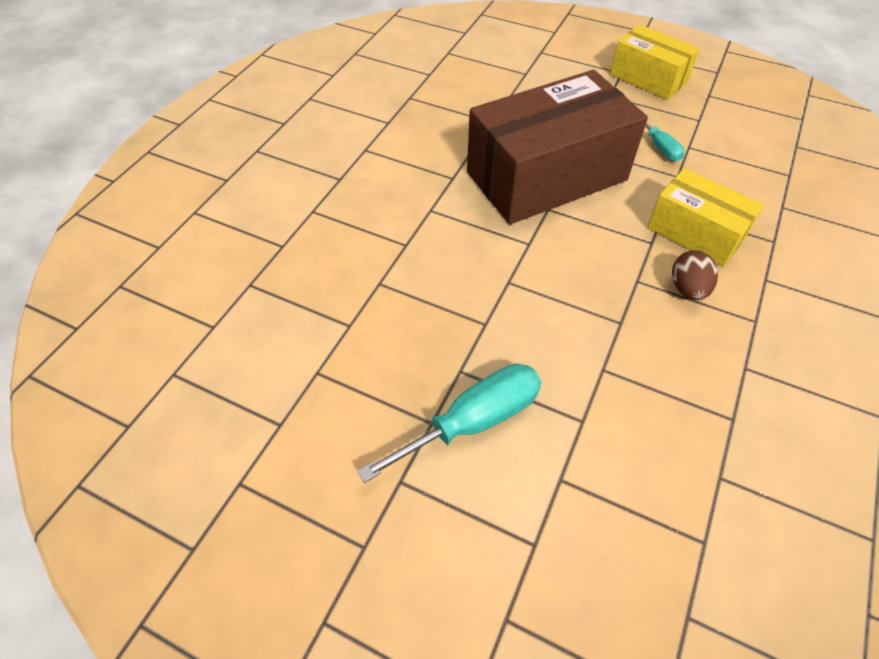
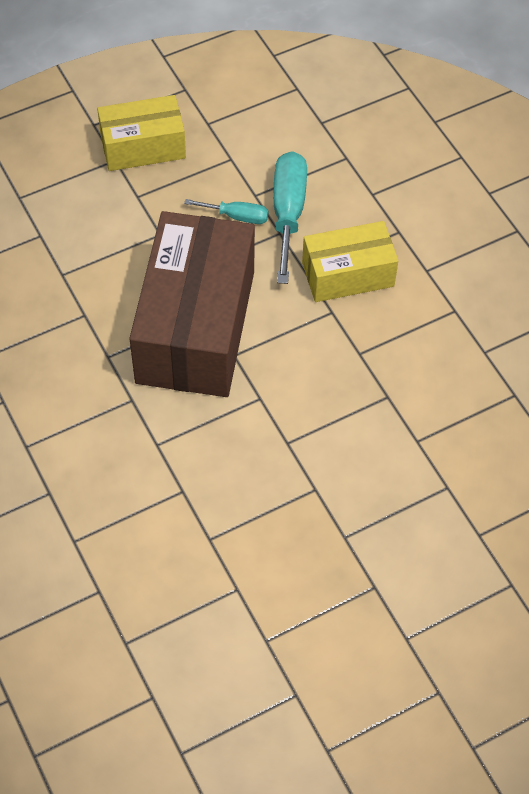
camera: 55 degrees left, 5 degrees up
turquoise screwdriver [357,364,541,483] -> turquoise screwdriver moved to [273,151,307,284]
brown egg [672,250,718,300] -> none

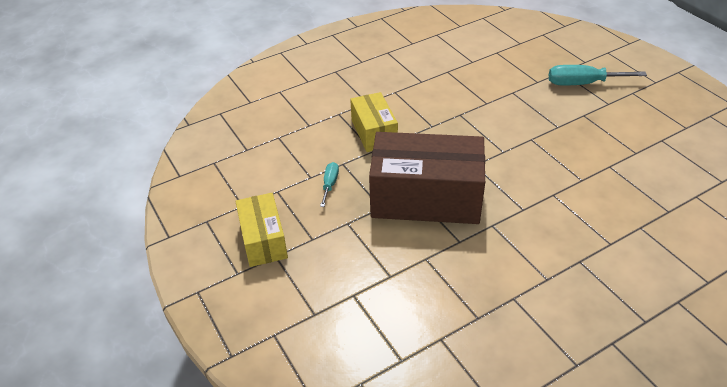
camera: 90 degrees left, 15 degrees down
turquoise screwdriver [273,151,307,284] -> turquoise screwdriver moved to [549,65,647,86]

